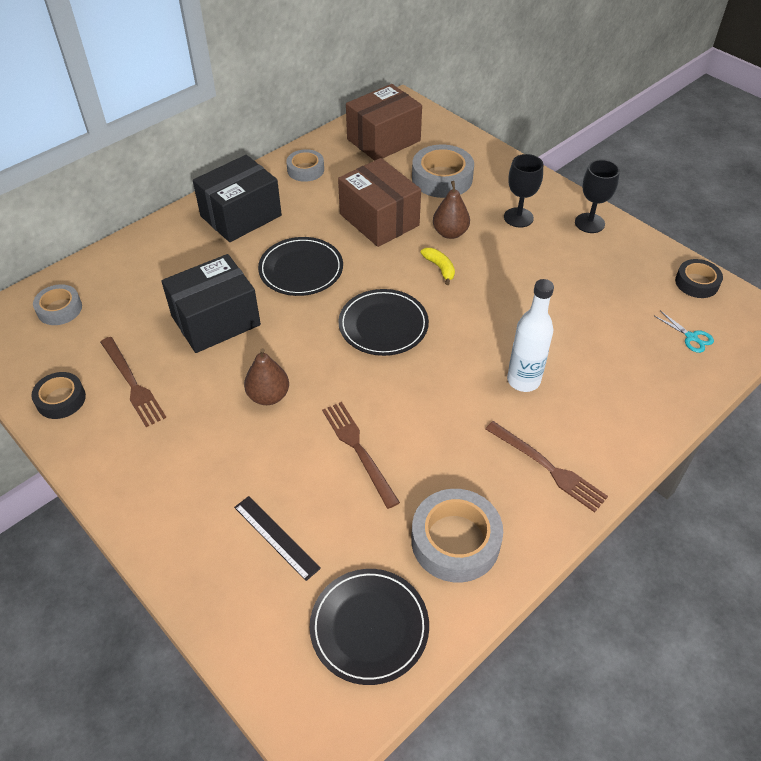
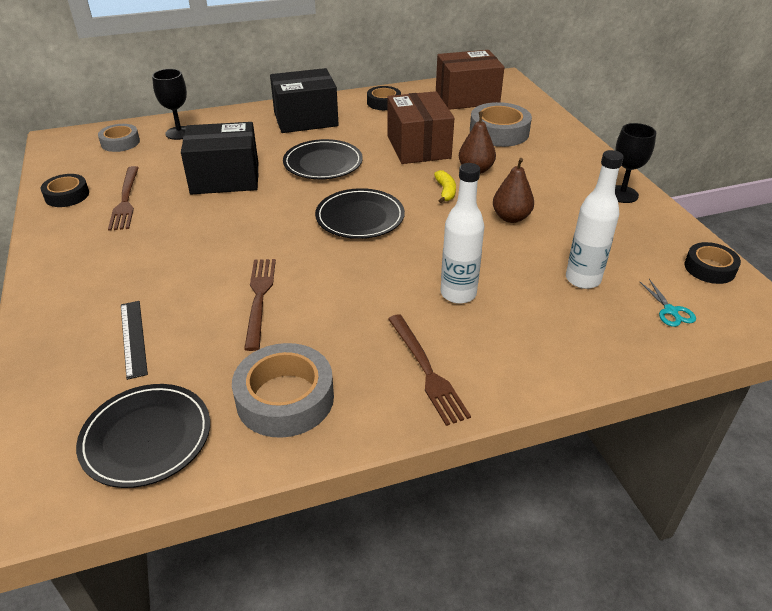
camera: 25 degrees right, 10 degrees down
brown pear [244,348,289,405] -> brown pear moved to [493,158,534,223]
grey tape [286,149,324,182] -> black tape [367,86,401,110]
black goblet [504,154,543,228] -> black goblet moved to [152,69,187,140]
none -> white bottle [566,150,624,289]

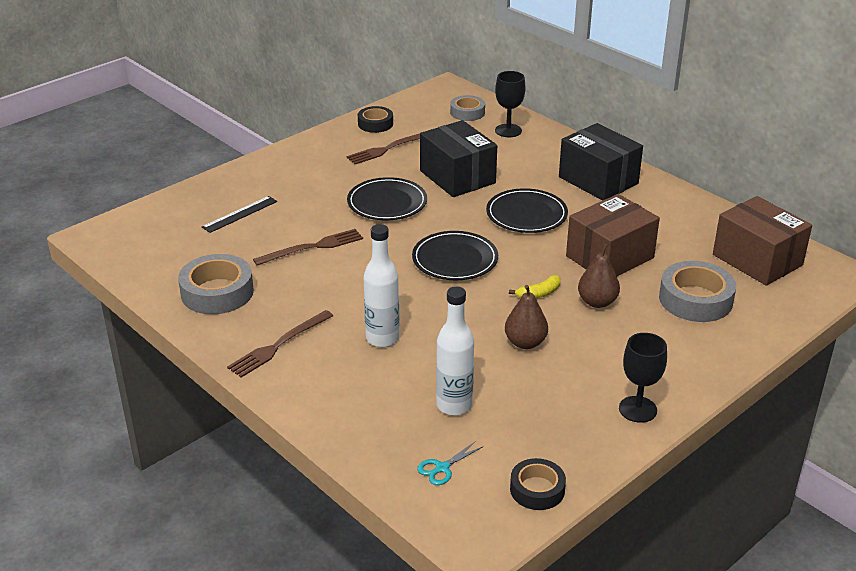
camera: 65 degrees right, 5 degrees down
black plate [76,384,210,488] -> black plate moved to [347,177,427,220]
black tape [367,86,401,110] -> none

